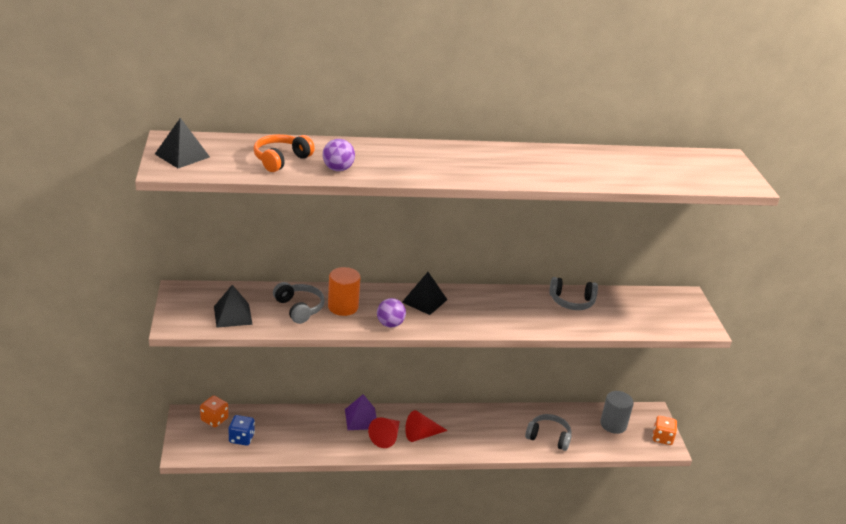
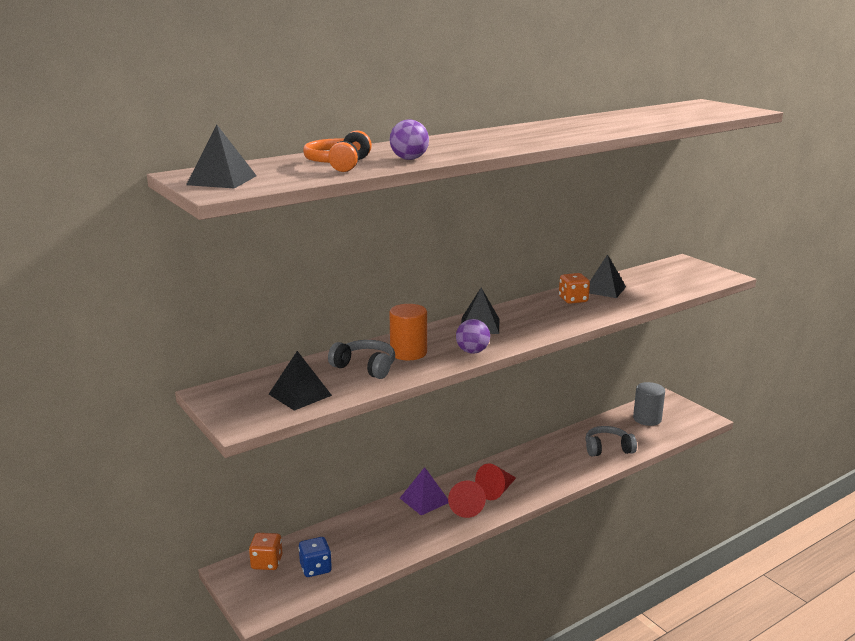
camera: 25 degrees left, 10 degrees down
grey headphones [549,277,598,310] -> black pyramid [589,254,626,298]
orange dice [652,416,677,445] -> orange dice moved to [559,273,590,304]

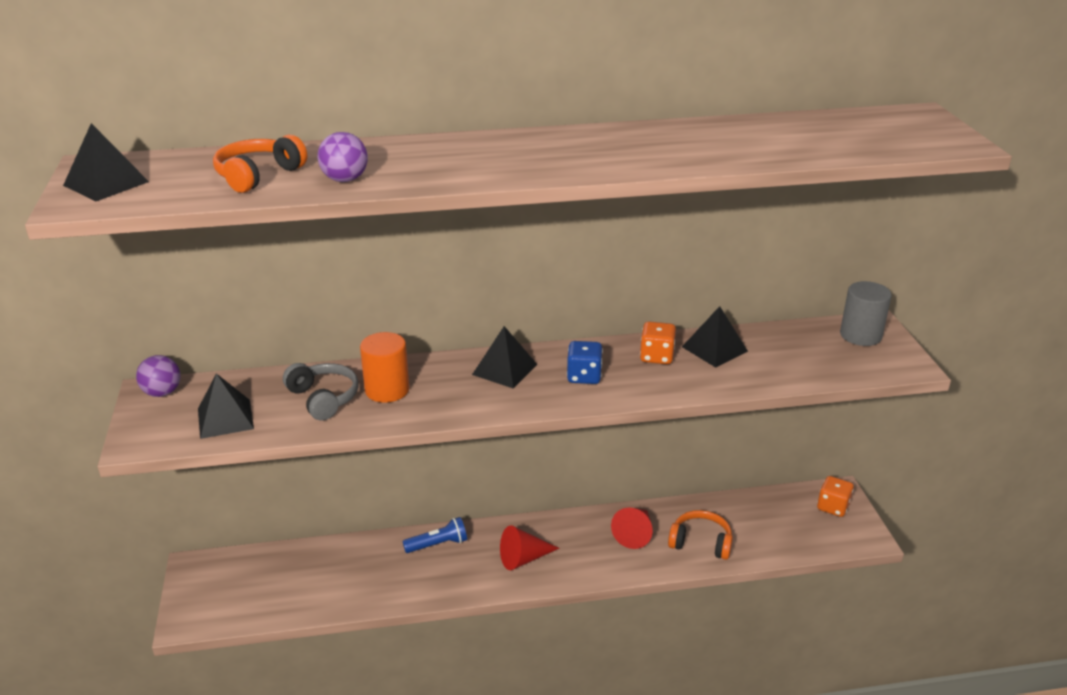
camera: 25 degrees right, 10 degrees up
orange dice [249,533,283,570] -> orange dice moved to [817,476,854,517]
blue dice [298,537,332,577] -> blue dice moved to [567,341,603,384]
purple pyramid [400,467,448,516] -> blue flashlight [402,517,467,553]
red cone [448,481,486,518] -> red cone moved to [611,508,653,549]
purple ball [456,319,490,354] -> purple ball moved to [136,355,181,397]
grey headphones [585,426,637,456] -> orange headphones [668,510,733,560]
grey cylinder [633,382,665,426] -> grey cylinder moved to [840,281,892,346]

